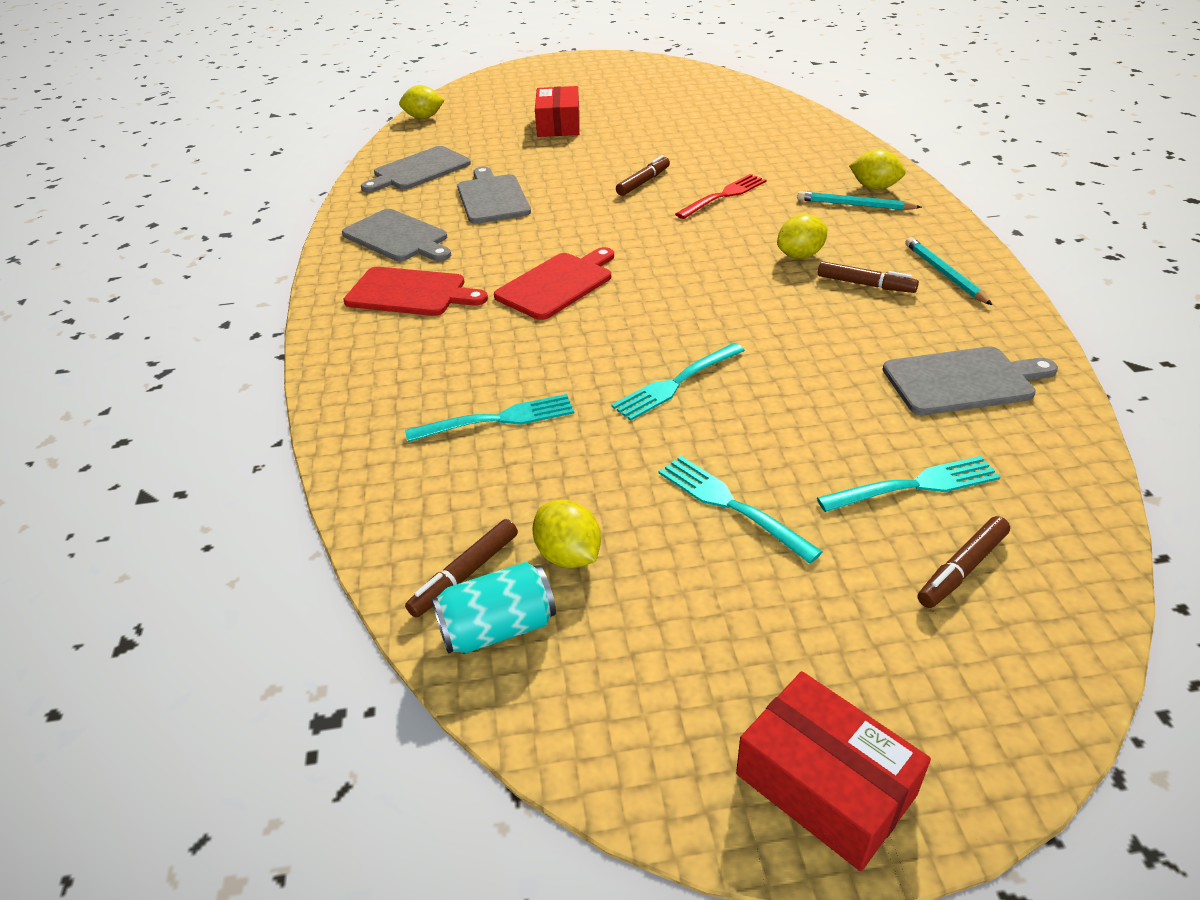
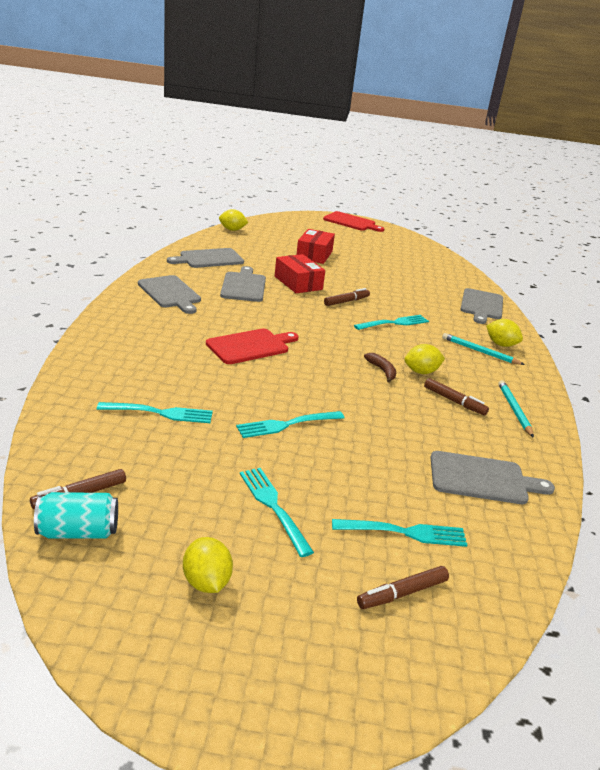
camera: 10 degrees right, 10 degrees down
red cutting board [343,267,488,316] -> red cutting board moved to [323,211,384,232]
yellow lemon [532,500,601,568] -> yellow lemon moved to [183,537,233,593]
red fork [675,174,767,219] -> turquoise fork [354,315,429,330]
red box [736,671,931,871] -> red box moved to [275,254,325,293]
none -> brown banana [364,353,396,383]
none -> grey cutting board [460,288,503,324]

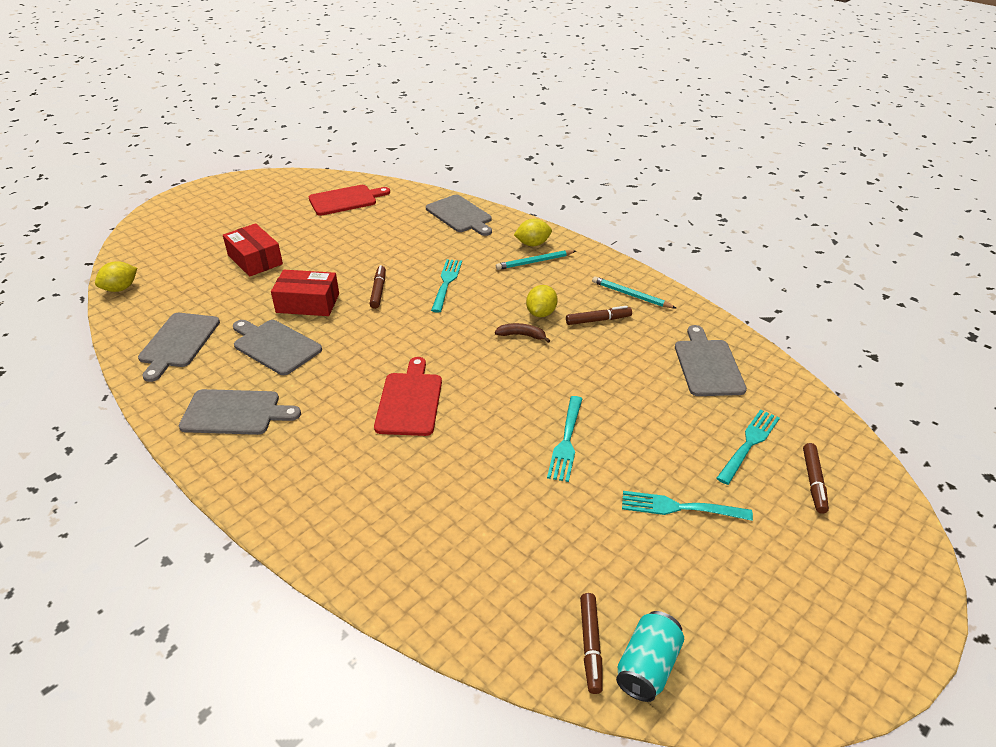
camera: 50 degrees left, 10 degrees up
turquoise fork [97,402,213,423] -> none
yellow lemon [183,537,233,593] -> none
red cutting board [323,211,384,232] -> red cutting board moved to [309,185,390,216]
grey cutting board [430,451,555,504] -> grey cutting board turned 45 degrees counterclockwise [675,325,747,396]

